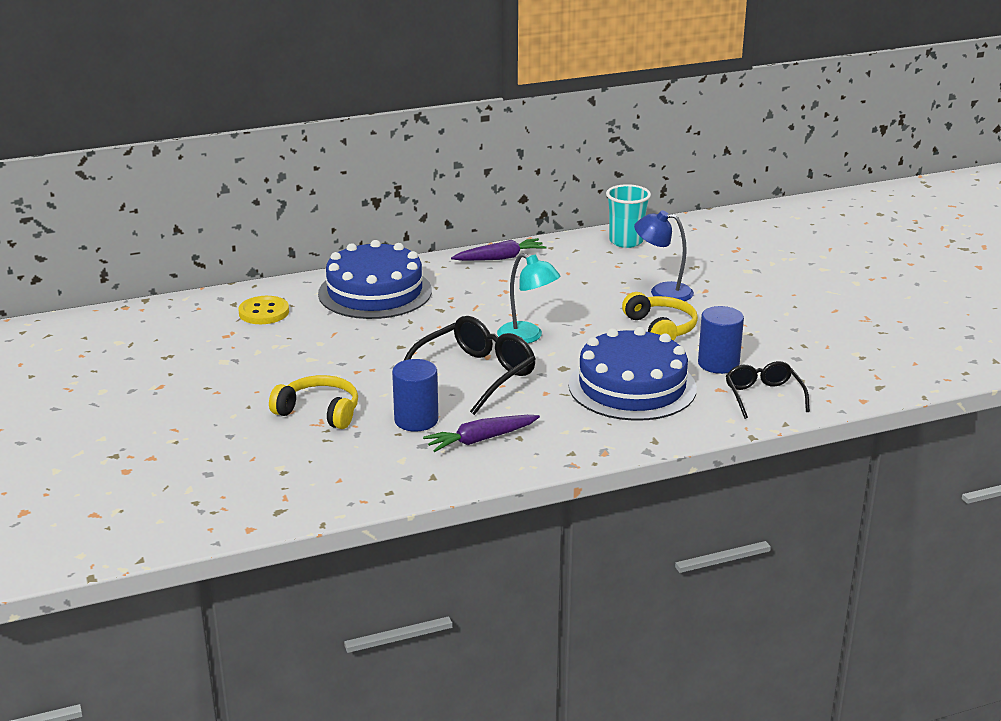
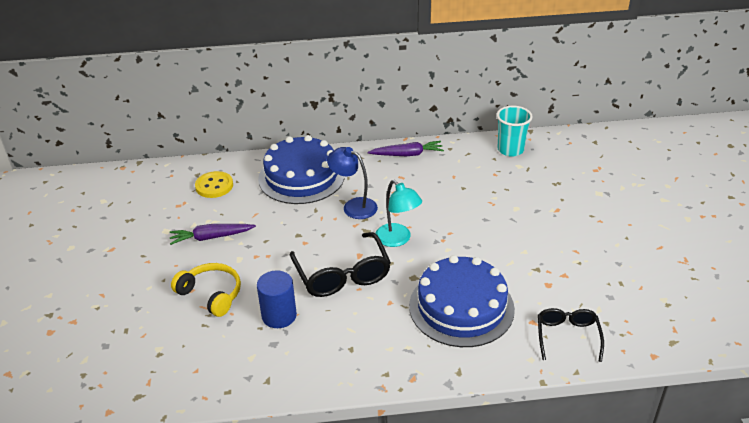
camera: 15 degrees right, 10 degrees up
black glasses [404,316,536,415] -> black glasses turned 105 degrees clockwise [290,232,391,297]
purple carrot [423,415,540,452] -> purple carrot moved to [170,224,256,245]
yellow headphones [622,292,698,341] -> none
blue lamp [634,210,694,301] -> blue lamp moved to [327,147,378,219]
blue cylinder [698,306,744,374] -> none

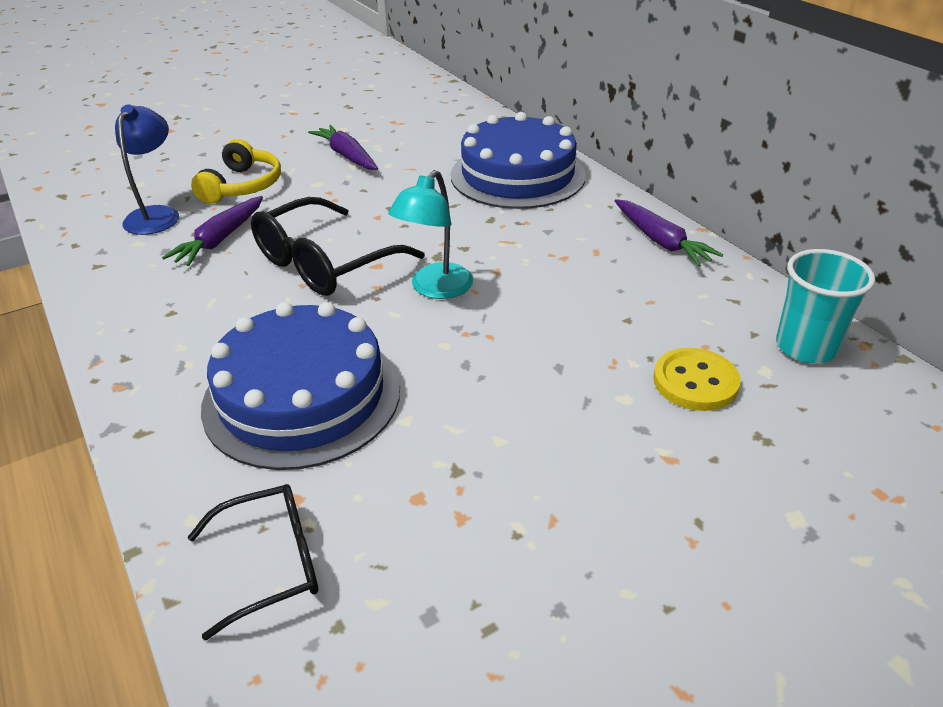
camera: 65 degrees right, 0 degrees up
yellow button [195,171,233,198] -> yellow button moved to [653,348,741,411]
blue cylinder [257,271,297,328] -> purple carrot [162,196,263,266]
blue lamp [327,147,378,219] -> blue lamp moved to [115,104,179,235]

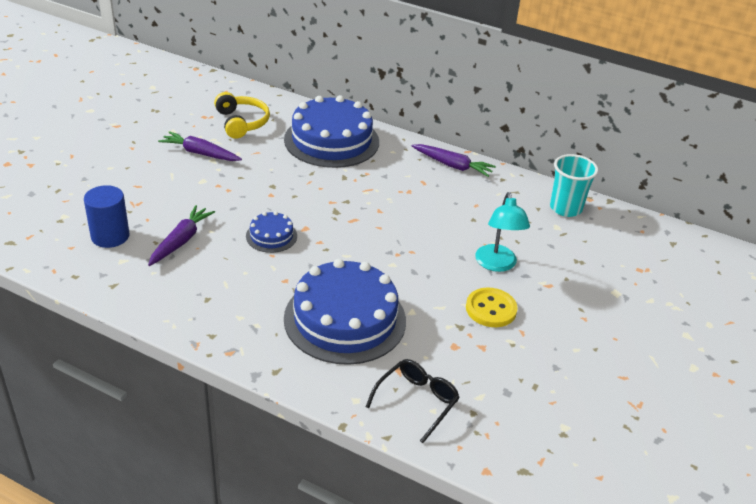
camera: 35 degrees left, 0 degrees up
blue lamp [115,104,179,235] -> blue cylinder [84,185,129,248]
purple carrot [162,196,263,266] -> purple carrot turned 150 degrees counterclockwise [148,205,215,266]
yellow headphones [191,139,281,204] -> yellow headphones moved to [214,92,270,139]
black glasses [251,197,425,296] -> blue cake [246,211,297,253]
turquoise lamp [388,170,473,299] -> turquoise lamp moved to [475,192,530,272]
yellow button [653,348,741,411] -> yellow button moved to [466,288,518,327]

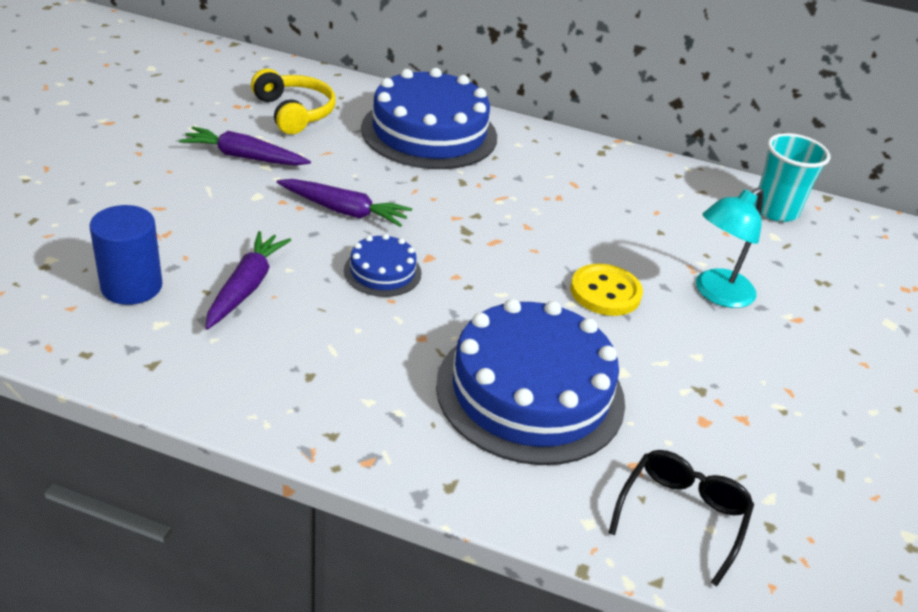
camera: 10 degrees left, 0 degrees up
purple carrot [411,144,496,177] -> purple carrot moved to [277,179,412,227]
yellow button [466,288,518,327] -> yellow button moved to [571,264,643,316]
turquoise lamp [475,192,530,272] -> turquoise lamp turned 60 degrees clockwise [696,187,764,308]

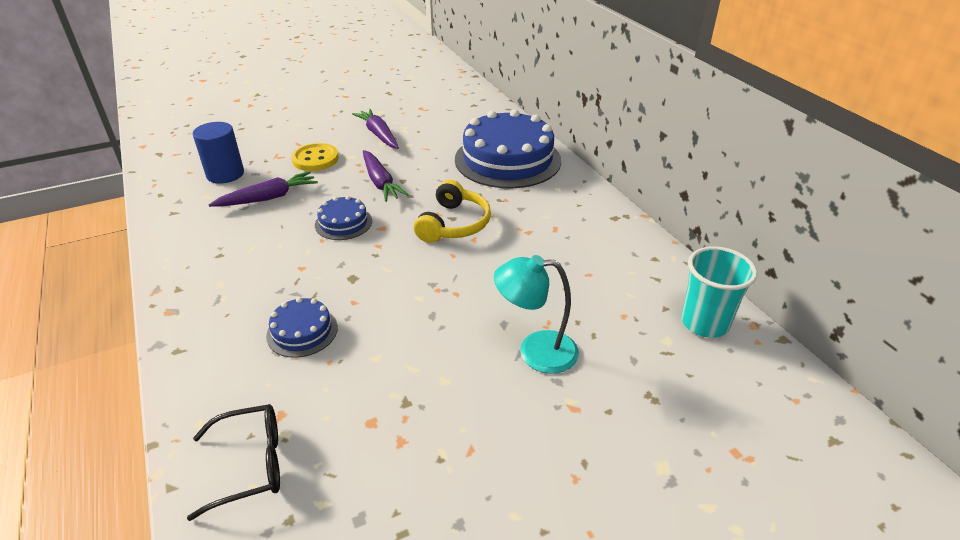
camera: 50 degrees right, 0 degrees up
yellow headphones [251,69,336,134] -> yellow headphones moved to [414,180,491,243]
blue cake [436,299,625,465] -> blue cake [266,297,338,358], size x0.46
yellow button [571,264,643,316] -> yellow button moved to [291,143,339,171]

